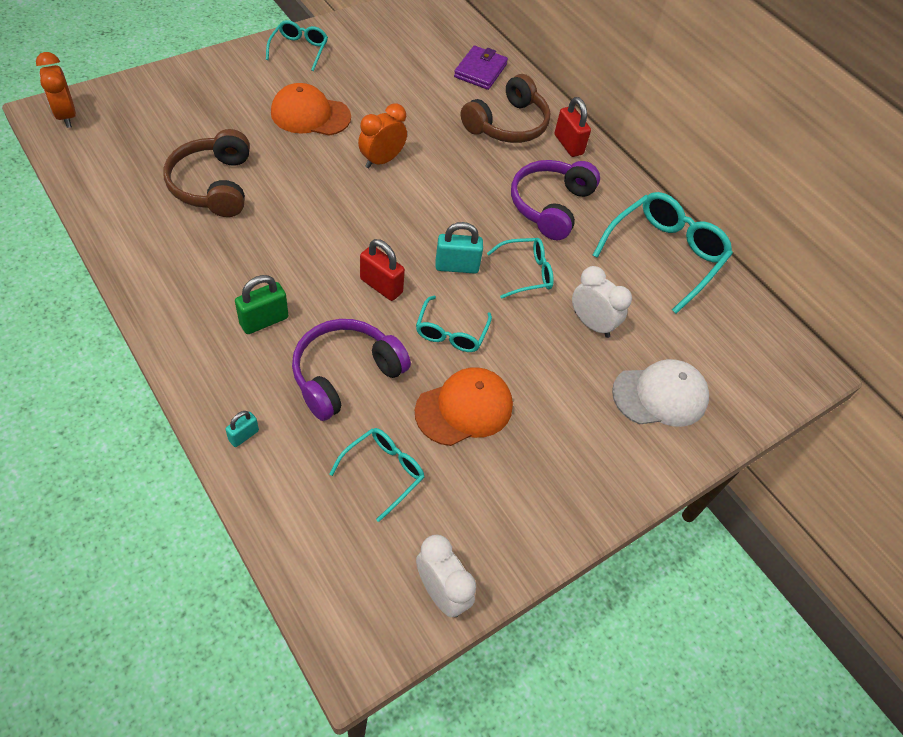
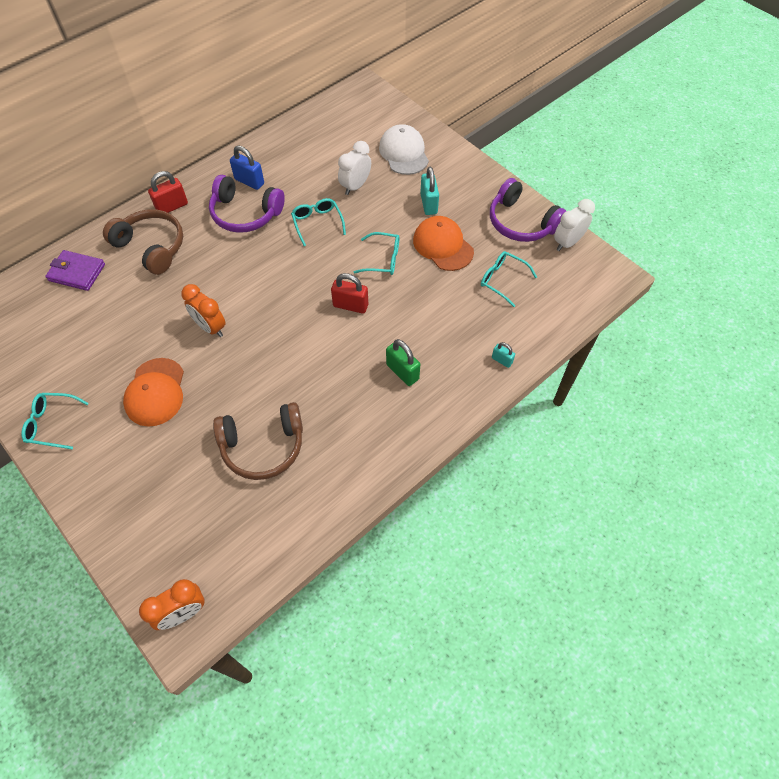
camera: 90 degrees left, 5 degrees up
purple headphones [292,319,411,421] -> purple headphones moved to [490,178,566,242]
red padlock [360,239,405,301] -> red padlock turned 75 degrees clockwise [331,273,368,314]
turquoise padlock [435,222,483,273] -> turquoise padlock moved to [420,167,439,215]
turquoise glasses [593,192,733,314] -> none
none -> blue padlock [230,146,264,190]

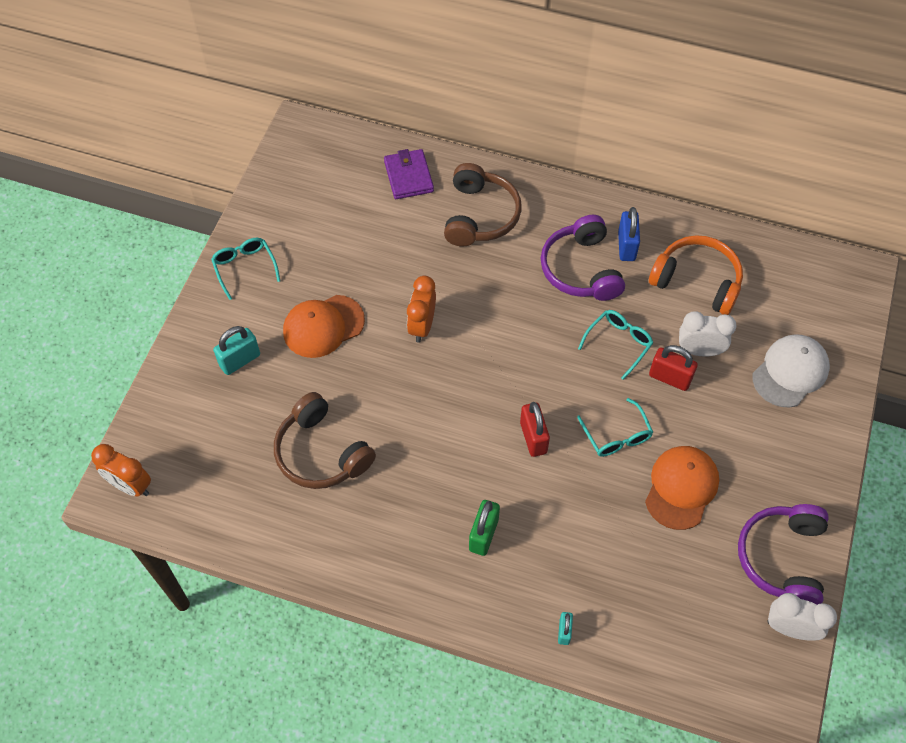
camera: 60 degrees right, 0 degrees up
red padlock [148,171,188,213] -> red padlock moved to [649,345,698,391]
turquoise padlock [420,167,439,215] -> turquoise padlock moved to [213,326,260,375]
turquoise glasses [481,251,537,307] -> none
none -> orange headphones [649,235,743,315]

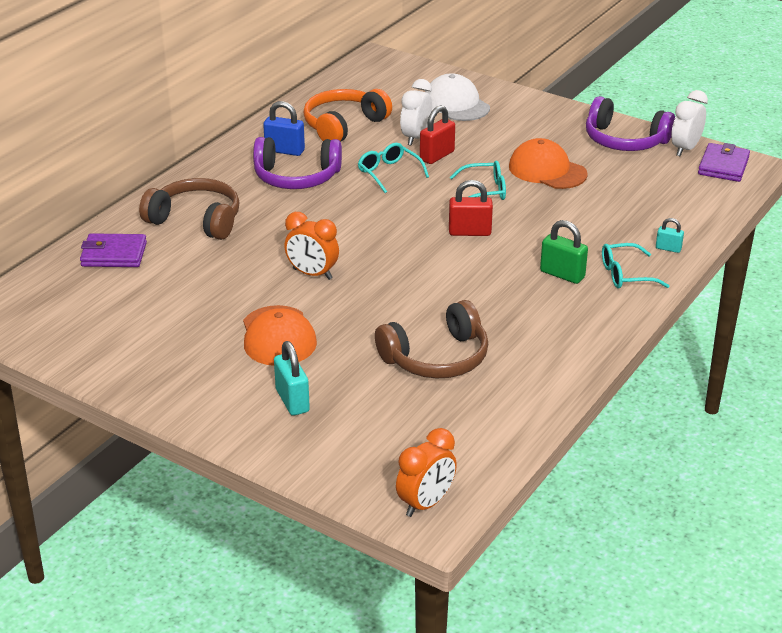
camera: 75 degrees left, 25 degrees down
turquoise glasses [211,238,280,300] -> turquoise glasses moved to [602,243,669,289]
none -> purple wallet [698,143,750,182]

